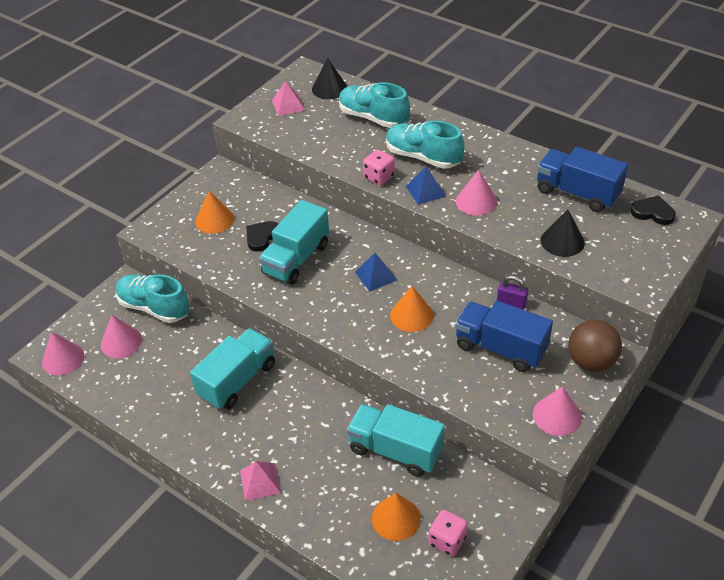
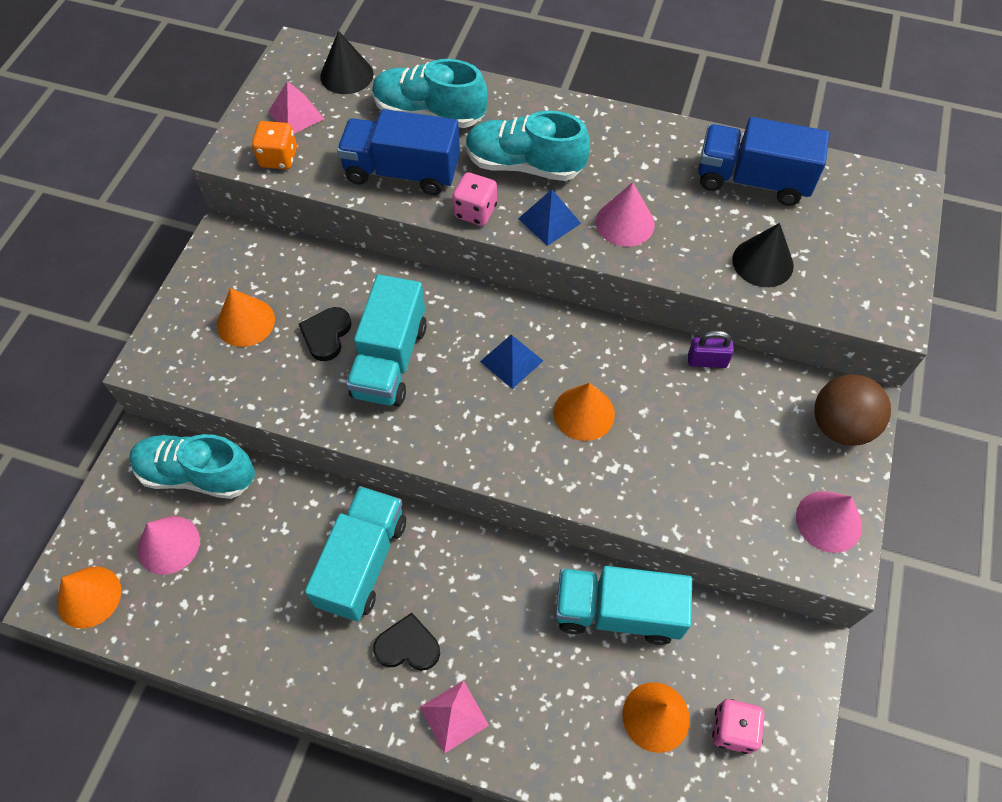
camera: 20 degrees left, 15 degrees up
pink cone [42,332,84,375] -> orange cone [57,566,121,628]
blue truck [455,301,553,372] -> blue truck moved to [337,109,460,195]
black heart [631,195,676,225] -> black heart moved to [373,613,440,671]
none -> orange dice [252,121,297,169]

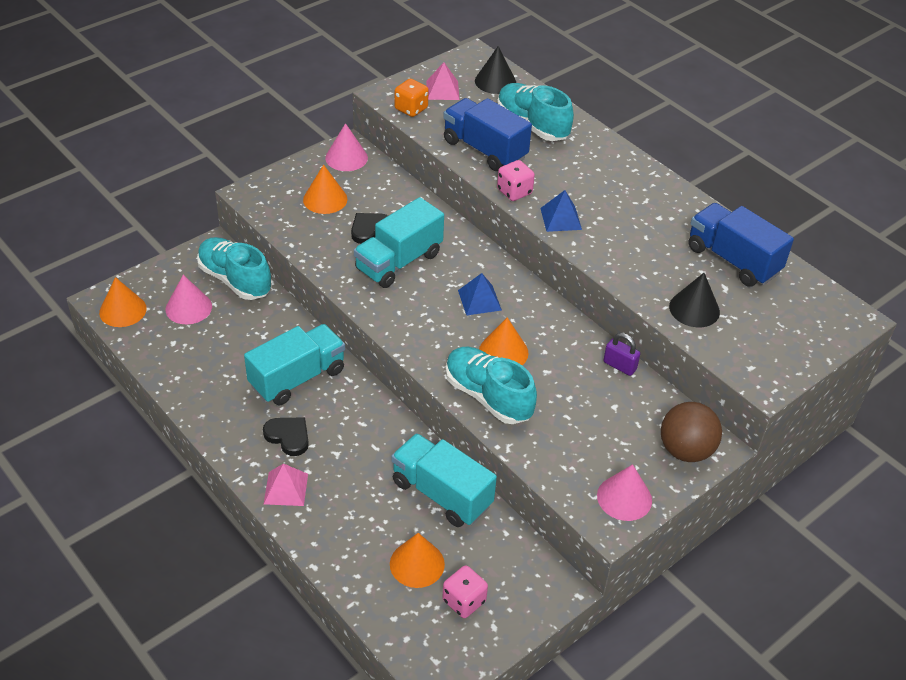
camera: 30 degrees right, 15 degrees down
turquoise shoe [466,111,590,181] -> turquoise shoe moved to [446,347,537,424]
pink cone [596,182,655,247] -> pink cone moved to [325,123,368,171]

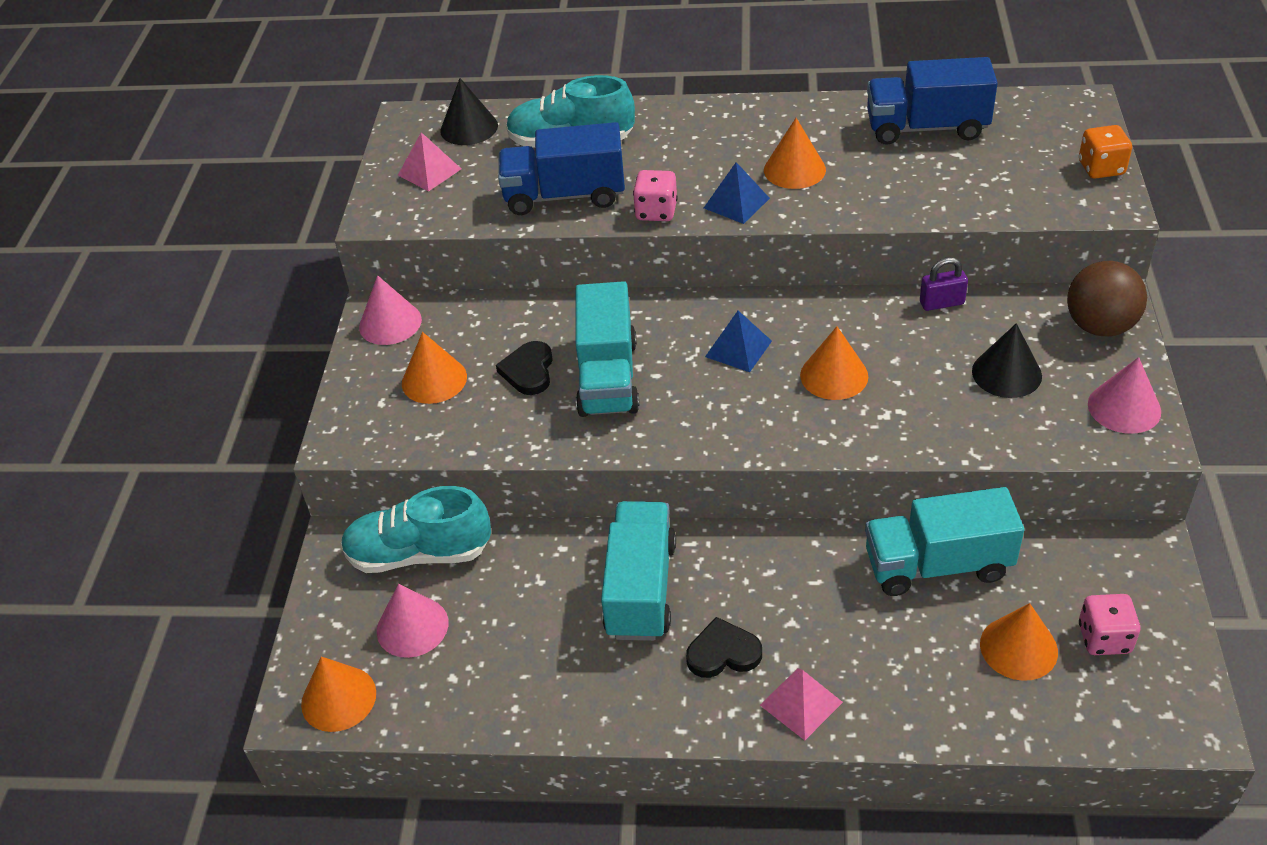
camera: 40 degrees left, 0 degrees up
orange dice [395,79,429,117] -> orange dice moved to [1079,125,1132,179]
turquoise shoe [446,347,537,424] -> none
black cone [669,273,720,327] -> black cone moved to [972,323,1042,398]
none -> orange cone [764,118,826,189]

